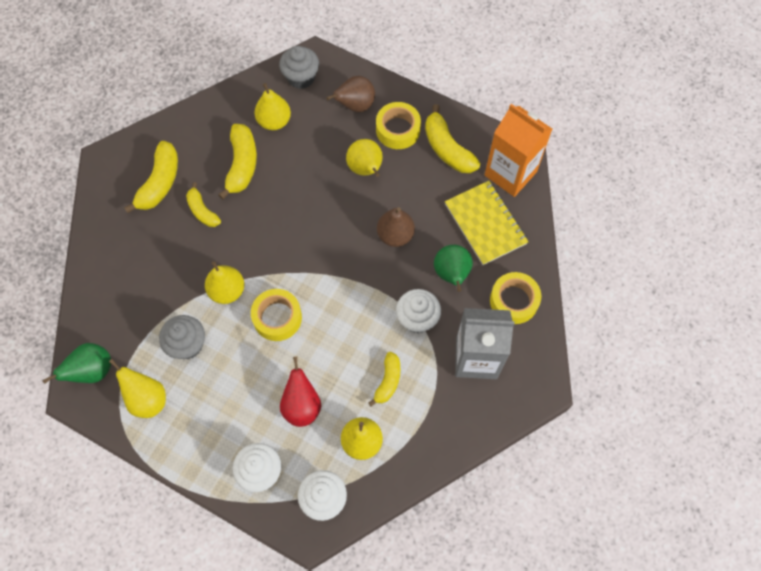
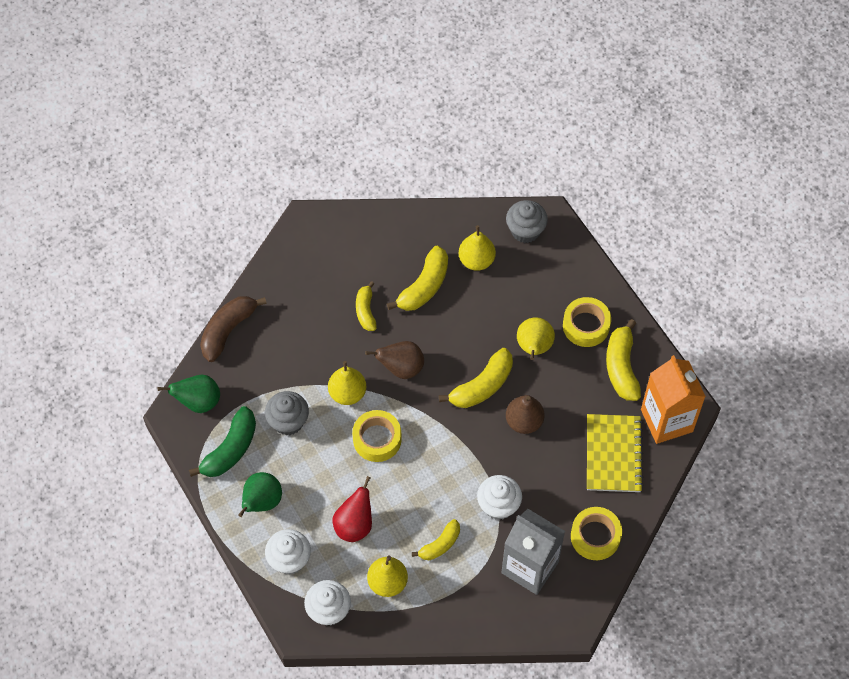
camera: 30 degrees right, 5 degrees down
yellow pear [109,359,166,418] -> green banana [189,406,256,477]
yellow banana [124,141,178,213] -> yellow banana moved to [439,348,513,408]
brown pear [326,76,375,112] -> brown pear moved to [365,341,424,379]
green pear [434,245,473,292] -> green pear moved to [238,472,282,517]
none -> brown banana [200,296,267,362]

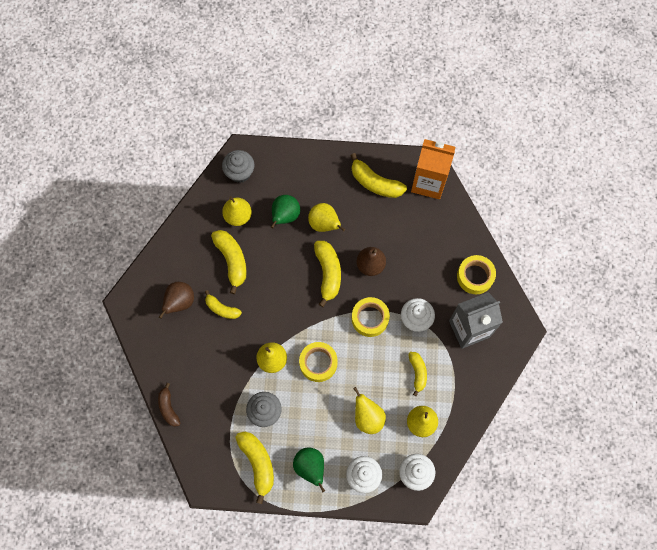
camera: 55 degrees left, 10 degrees up
green pear [158,375,220,413] -> green pear moved to [271,195,300,228]
green banana [189,406,256,477] -> yellow banana [235,432,274,504]
brown banana [200,296,267,362] -> brown banana [158,383,181,427], size x0.63
red pear [333,476,372,542] -> yellow pear [353,387,386,434]
brown pear [365,341,424,379] -> brown pear moved to [159,282,194,319]
yellow tape [563,297,611,347] -> yellow tape moved to [352,297,390,337]
yellow notebook [587,414,644,492] -> none

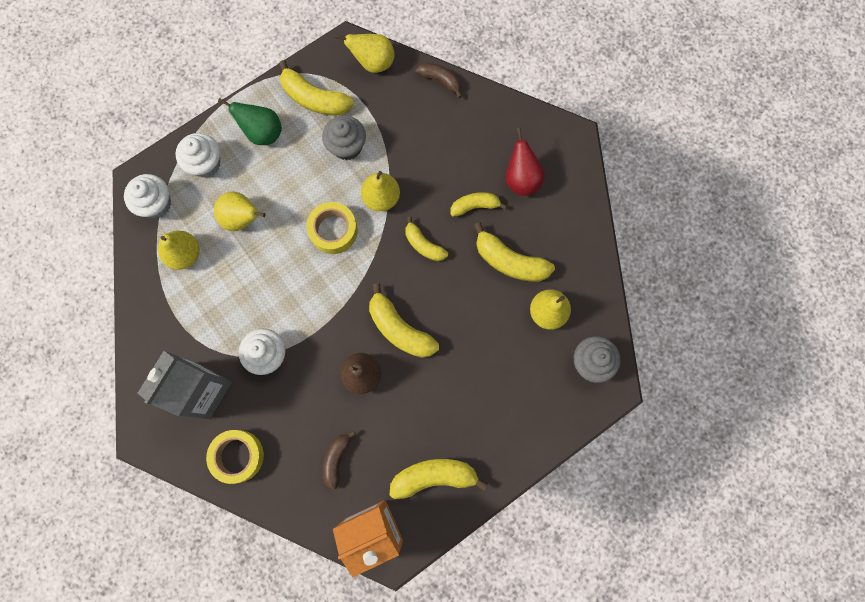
camera: 140 degrees right, 5 degrees up
brown pear [159,282,194,319] -> red pear [506,128,545,196]
green pear [271,195,300,228] -> none
yellow pear [308,203,345,232] -> yellow pear moved to [334,34,395,73]
yellow tape [352,297,390,337] -> none
yellow banana [408,352,427,396] -> yellow banana moved to [405,217,448,261]
none -> brown banana [323,430,356,490]

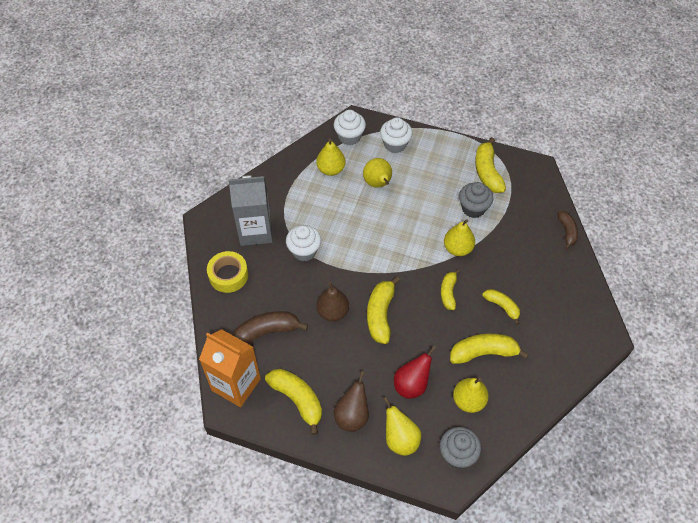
camera: 55 degrees right, 20 degrees down
green pear [218,98,282,145] -> none
yellow tape [306,202,358,254] -> none
brown banana [323,430,356,490] -> brown banana [232,311,308,344], size x1.59
yellow pear [334,34,395,73] -> yellow pear moved to [384,397,421,456]
yellow banana [474,222,555,282] -> yellow banana turned 90 degrees clockwise [450,334,529,364]
red pear [506,128,545,196] -> red pear moved to [394,346,436,399]
none -> brown pear [334,371,369,432]

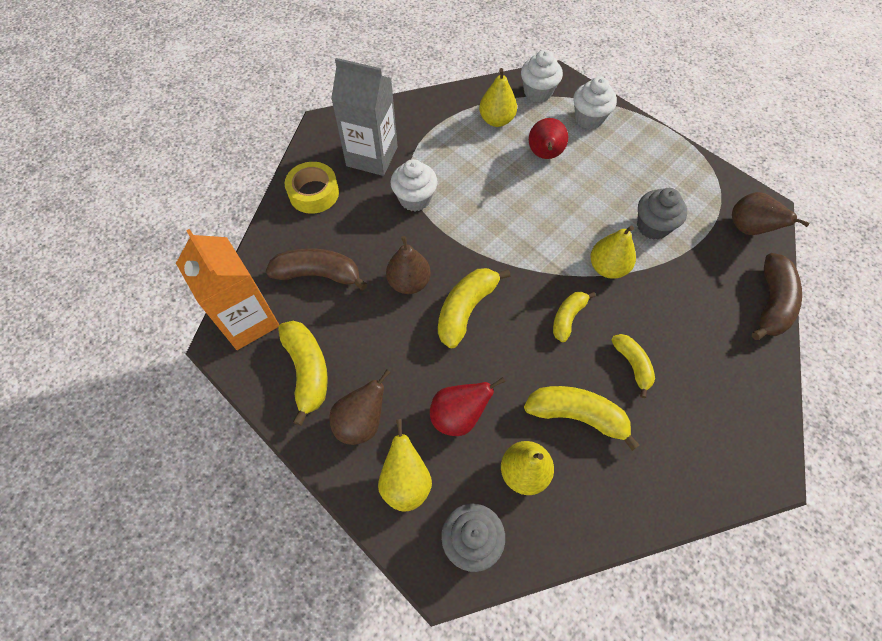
camera: 25 degrees right, 5 degrees up
yellow pear [363,158,392,188] -> red pear [529,118,568,159]
yellow banana [475,137,506,193] -> none
brown banana [557,211,578,249] -> brown banana [752,253,802,340], size x1.59
none -> brown pear [732,192,810,235]

